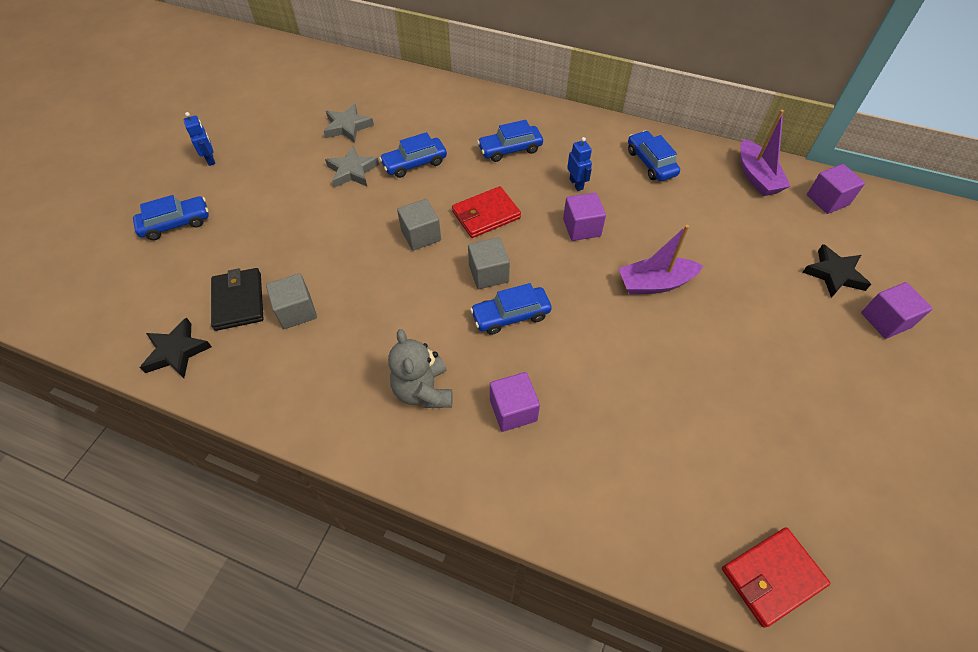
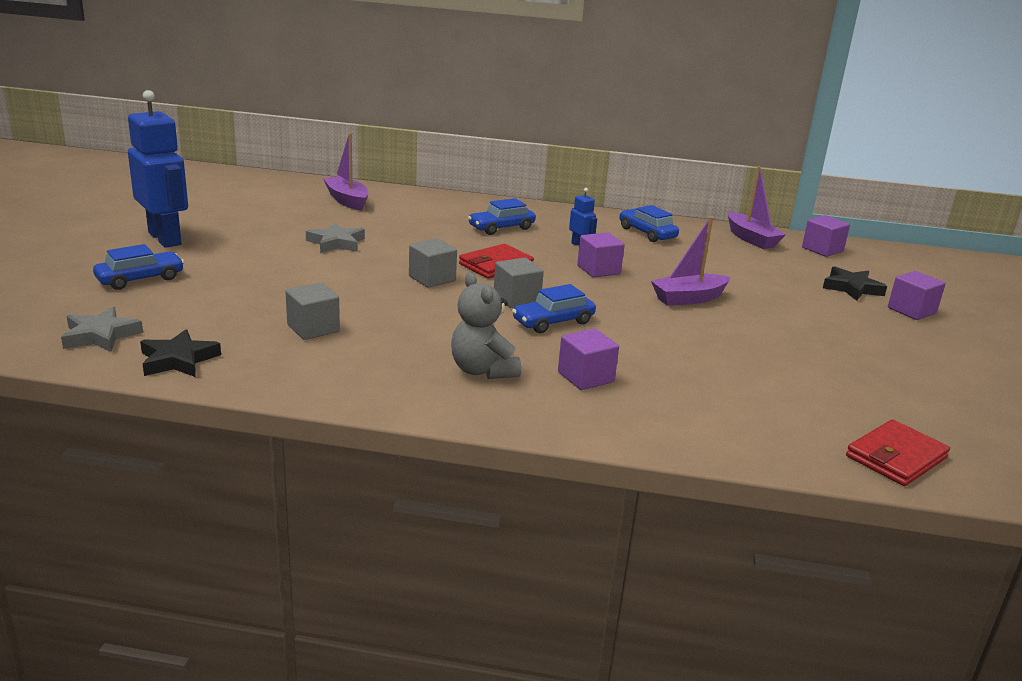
camera: 15 degrees left, 30 degrees down
blue robot [183,112,215,166] -> blue robot [128,90,188,248], size x2.28
black wallet [211,268,264,331] -> none
grey star [324,104,374,143] -> grey star moved to [61,307,143,352]
blue car [379,132,447,178] -> none
none -> purple boat [323,133,369,211]

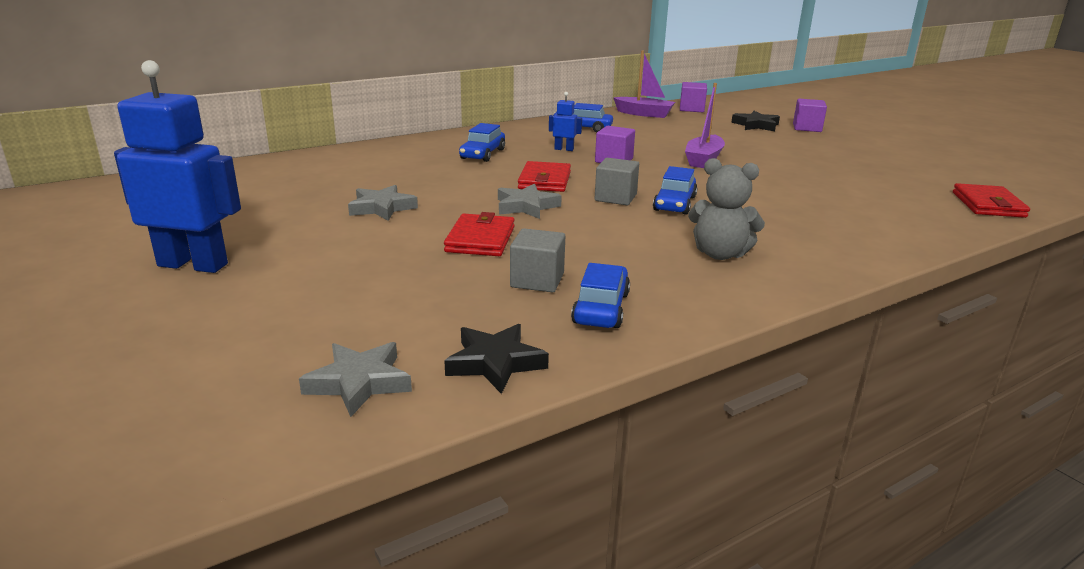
camera: 40 degrees left, 0 degrees up
blue car [93,244,184,290] -> blue car moved to [571,263,630,328]
purple boat [323,133,369,211] -> none
grey cube [409,238,457,288] -> grey star [498,184,562,219]
purple cube [558,328,619,390] -> none
none -> red wallet [444,212,515,256]

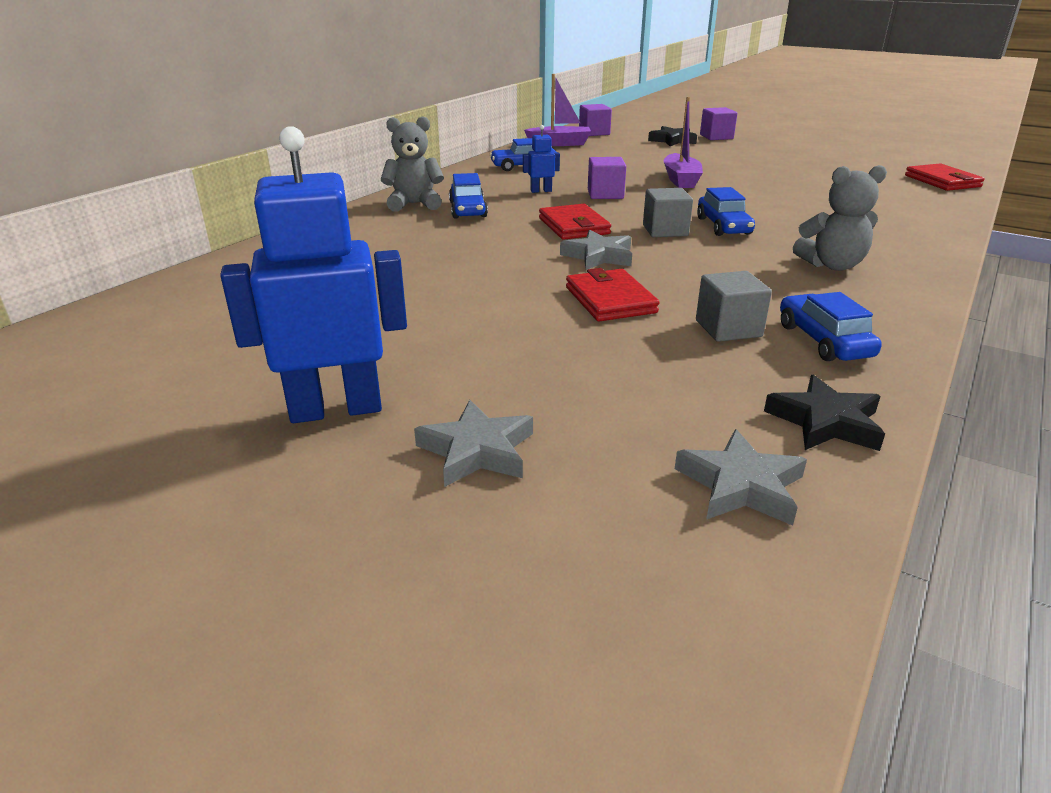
camera: 25 degrees left, 5 degrees up
grey star [348,185,418,221] -> grey star moved to [414,400,533,487]
none -> grey teddy bear [381,116,444,212]

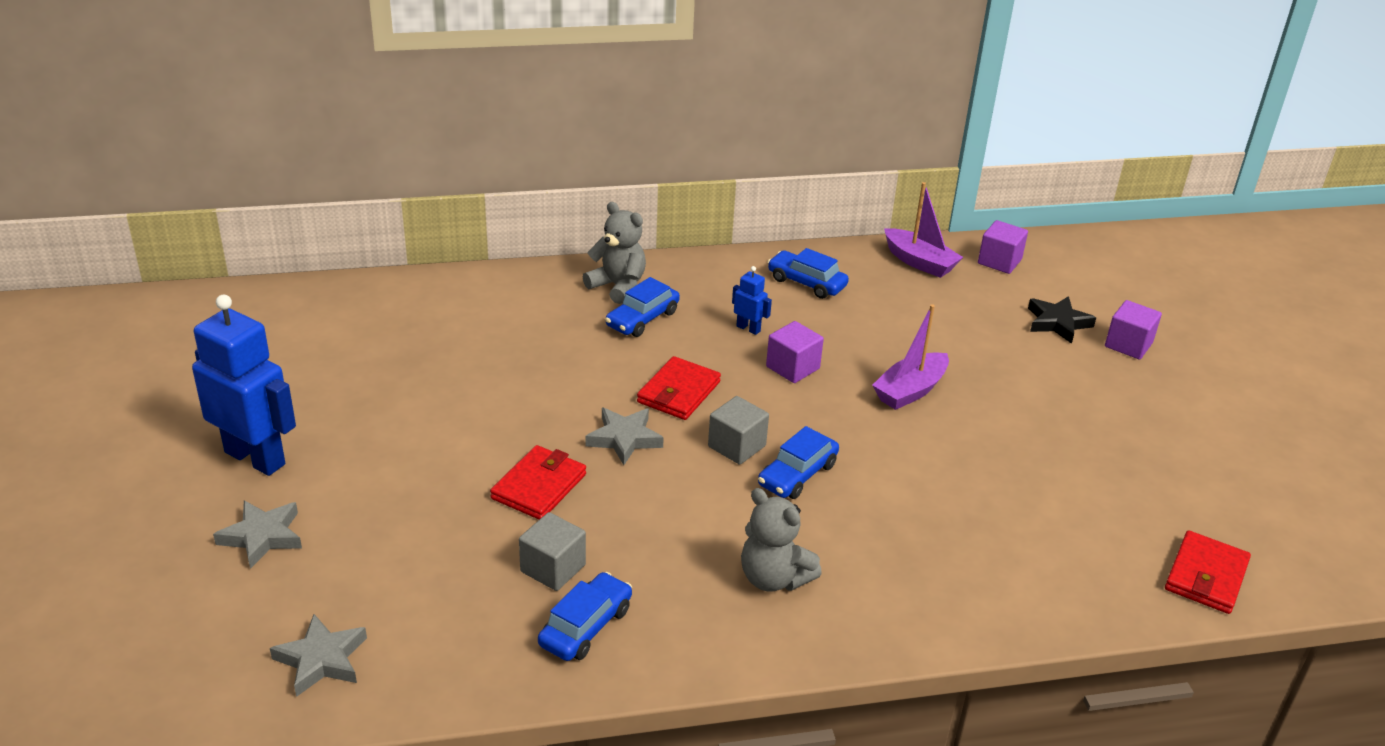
camera: 45 degrees right, 5 degrees up
black star [764,374,885,451] -> none

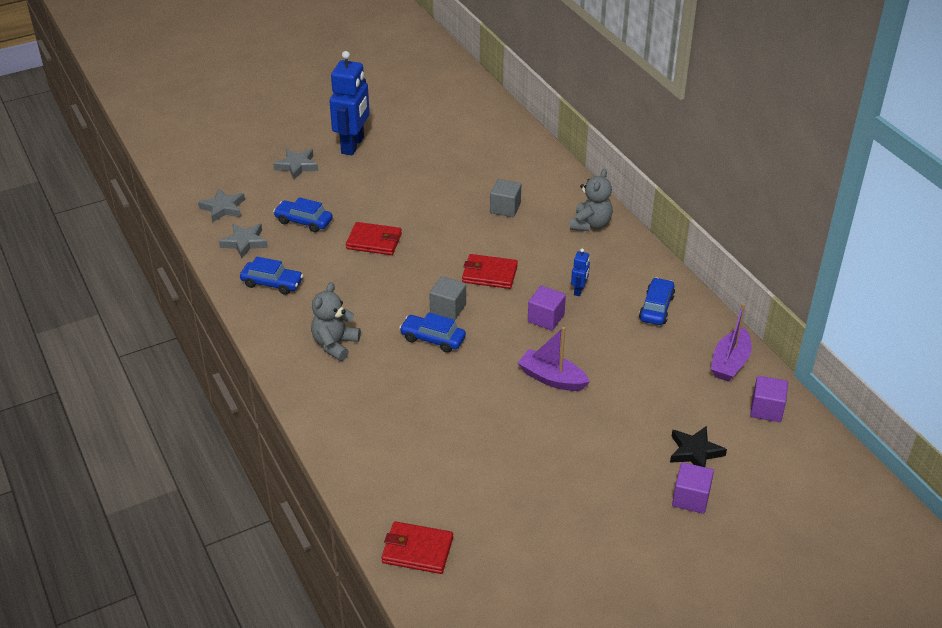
camera: 75 degrees right, 5 degrees up
grey cube [519,512,586,591] -> grey cube moved to [490,179,521,217]
grey star [585,408,664,465] -> grey star moved to [219,224,268,259]
blue car [605,277,680,337] -> blue car moved to [273,197,333,232]

